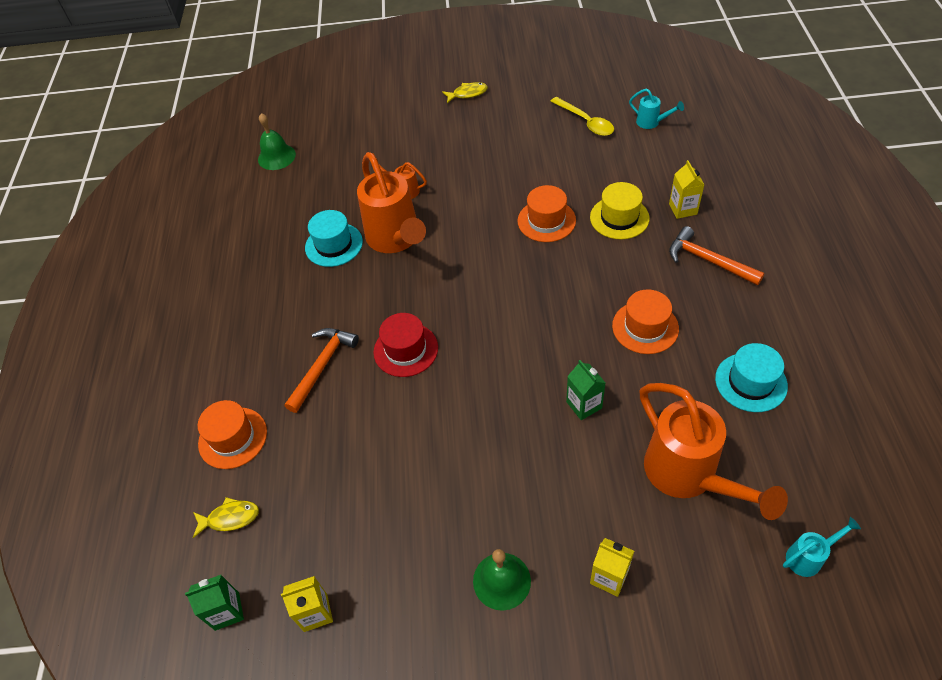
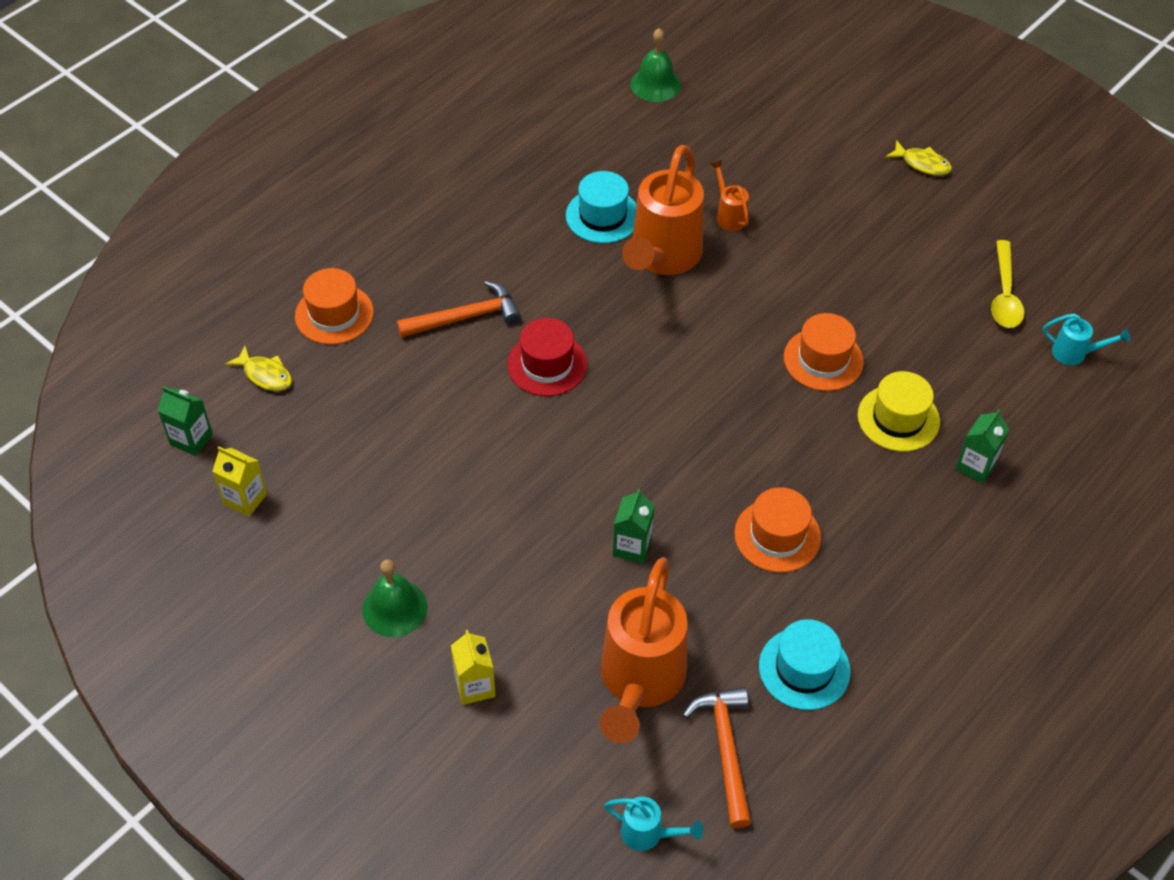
camera: 40 degrees right, 0 degrees up
turquoise watering can [629,88,684,129] -> turquoise watering can turned 60 degrees counterclockwise [1043,313,1131,365]
yellow carton [669,160,705,219] -> green carton [955,409,1009,483]
orange hammer [669,226,764,285] -> orange hammer moved to [683,687,751,828]

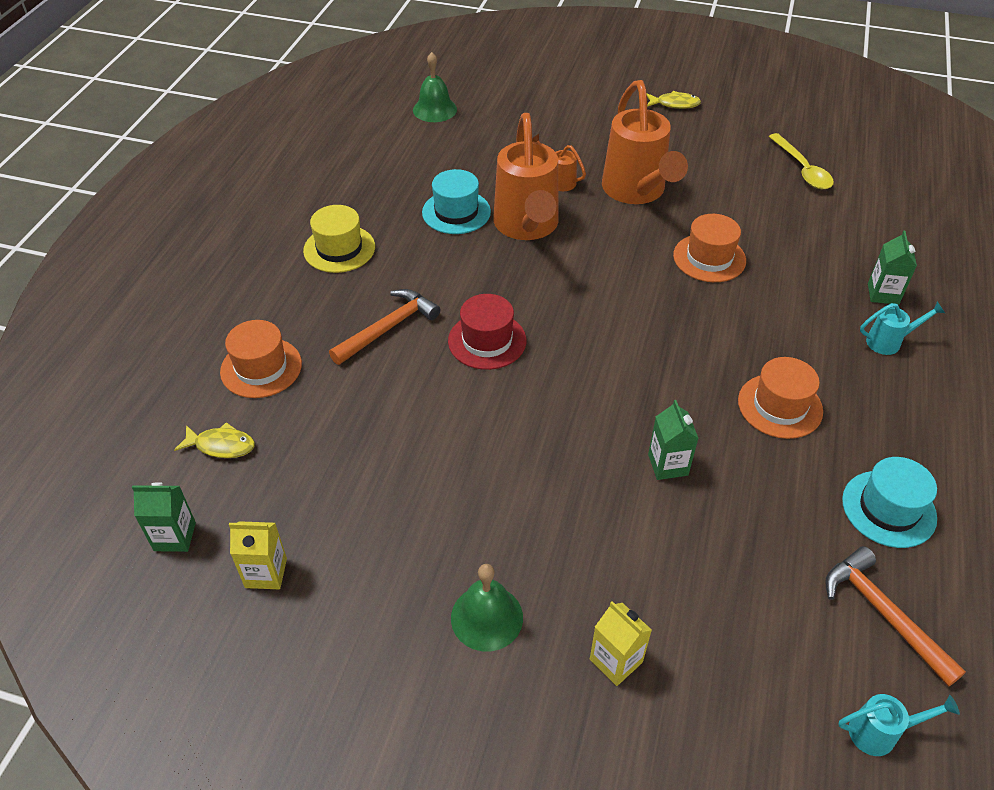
camera: 25 degrees left, 5 degrees down
orange watering can [600,557,688,744] -> orange watering can moved to [602,80,688,204]
yellow hat [858,371,940,452] -> yellow hat moved to [303,205,375,273]
turquoise watering can [1043,313,1131,365] -> turquoise watering can moved to [860,301,945,355]

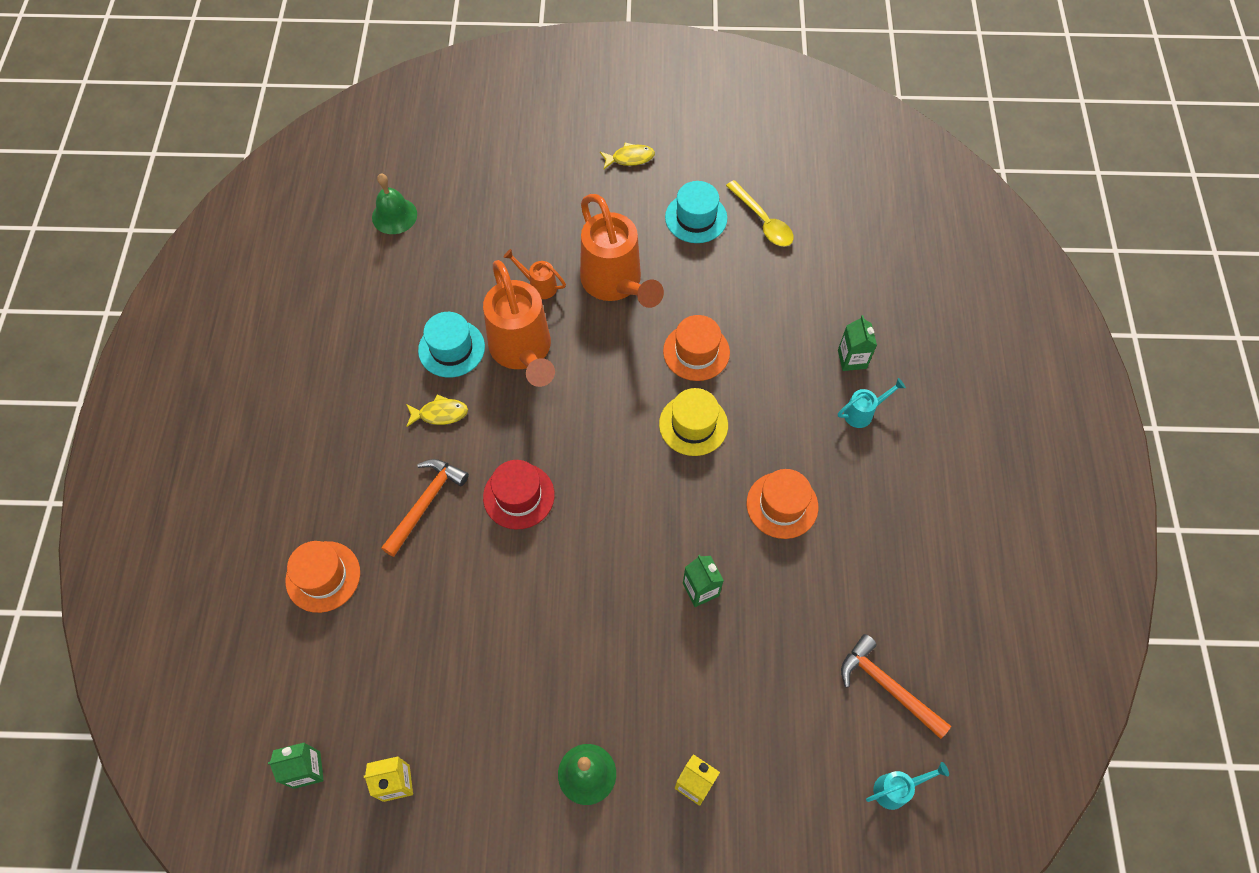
camera: 15 degrees left, 15 degrees up
yellow fish [174,422,255,458] -> yellow fish moved to [406,395,468,427]
yellow hat [303,205,375,273] -> yellow hat moved to [659,388,728,456]
turquoise hat [842,457,937,548] -> turquoise hat moved to [665,181,727,243]

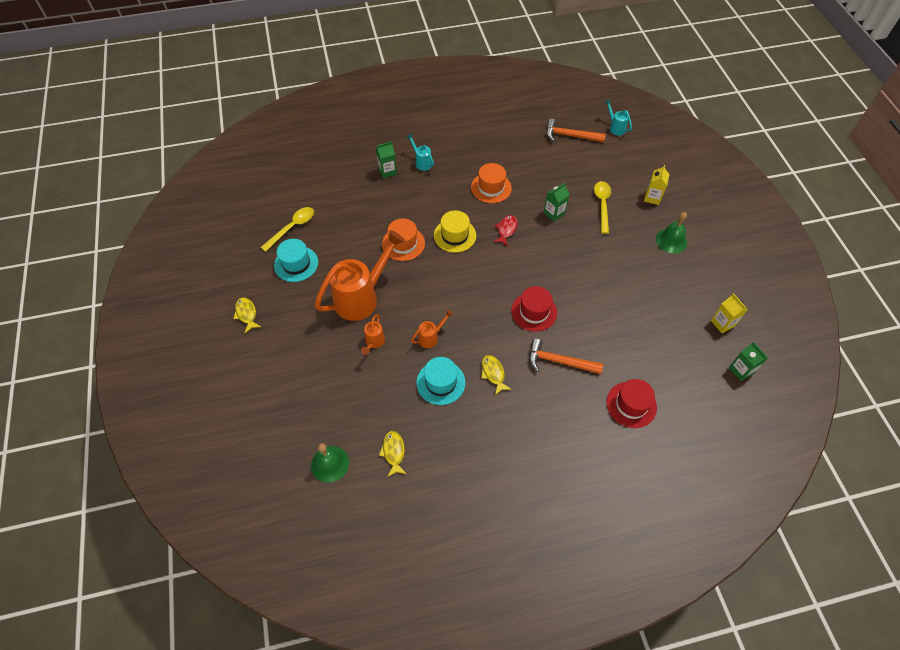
camera: 105 degrees left, 5 degrees down
orange hat [285,541,360,613] -> red hat [607,379,657,428]
orange watering can [483,260,555,387] -> orange watering can [411,310,453,348], size x0.44
orange hammer [841,634,951,739] -> orange hammer turned 75 degrees clockwise [546,119,606,142]
none -> yellow fish [379,431,406,477]
none -> red fish [493,215,518,246]
none -> yellow spoon [594,181,611,234]

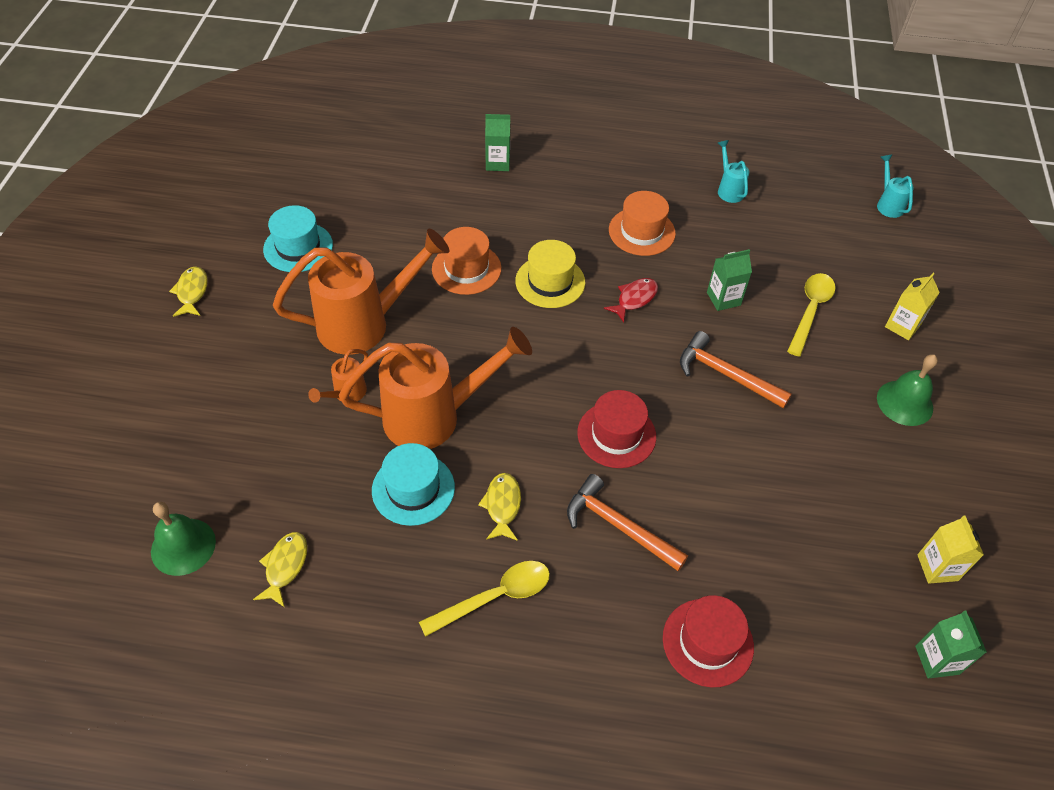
camera: 20 degrees right, 5 degrees down
yellow spoon [261,207,314,252] -> yellow spoon moved to [419,561,550,637]
turquoise watering can [407,134,434,171] -> turquoise watering can moved to [718,140,749,203]
orange watering can [411,310,453,348] -> orange watering can [339,327,532,449], size x2.26
orange hammer [546,119,606,142] -> orange hammer moved to [680,331,792,408]

